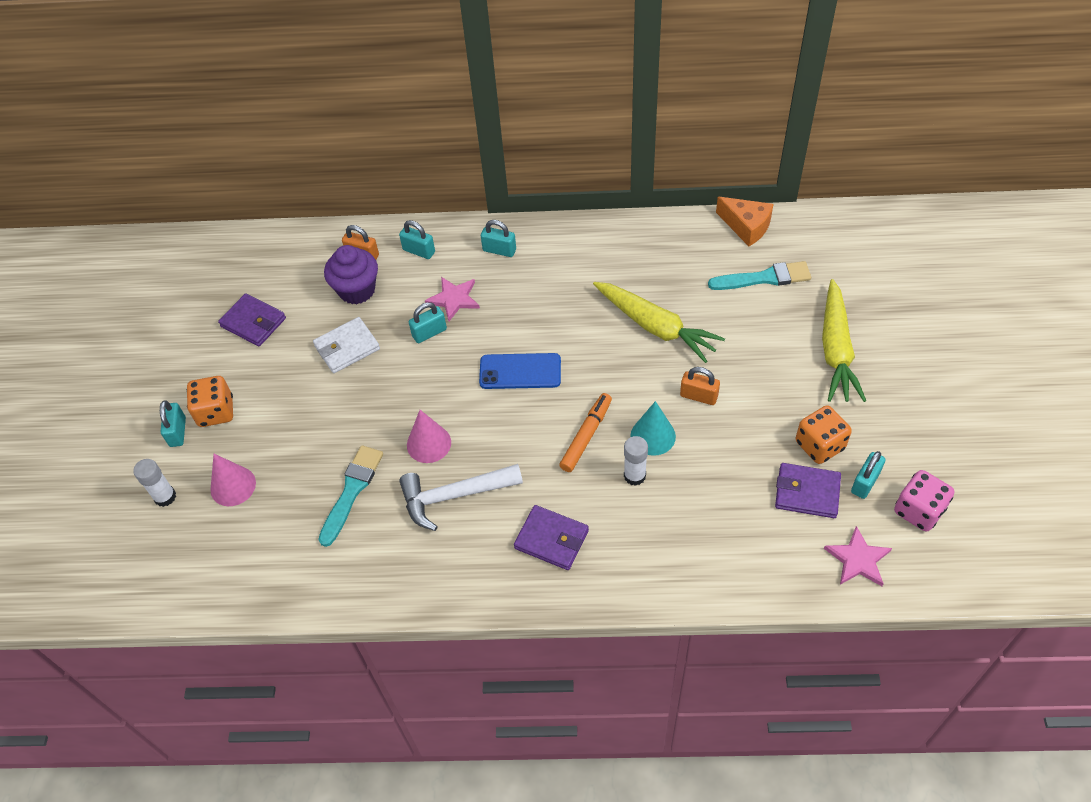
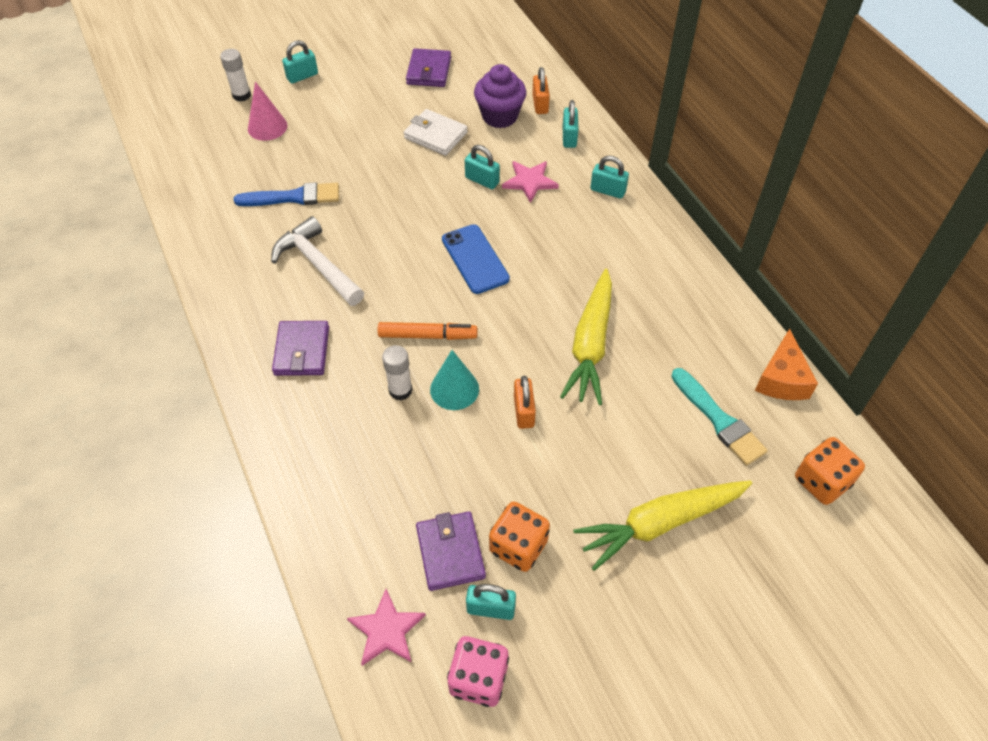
camera: 60 degrees right, 0 degrees up
orange dice [187,376,233,427] -> orange dice moved to [795,437,865,505]
turquoise brush [318,445,383,547] -> blue brush [234,182,339,206]
pink cone [407,410,451,463] -> none
turquoise padlock [481,220,516,257] -> turquoise padlock turned 60 degrees counterclockwise [590,156,629,199]

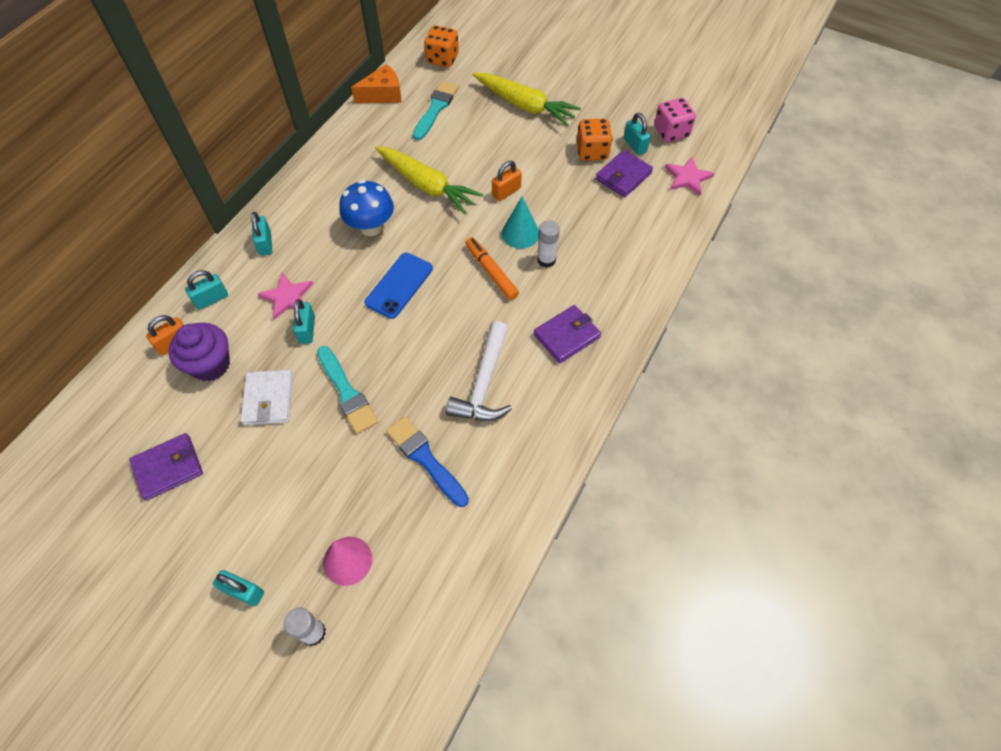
camera: 125 degrees left, 5 degrees up
yellow carrot [560,269,612,405] -> yellow carrot turned 60 degrees clockwise [375,146,483,214]
none -> turquoise brush [317,346,378,434]
none -> blue mushroom [339,180,394,236]

